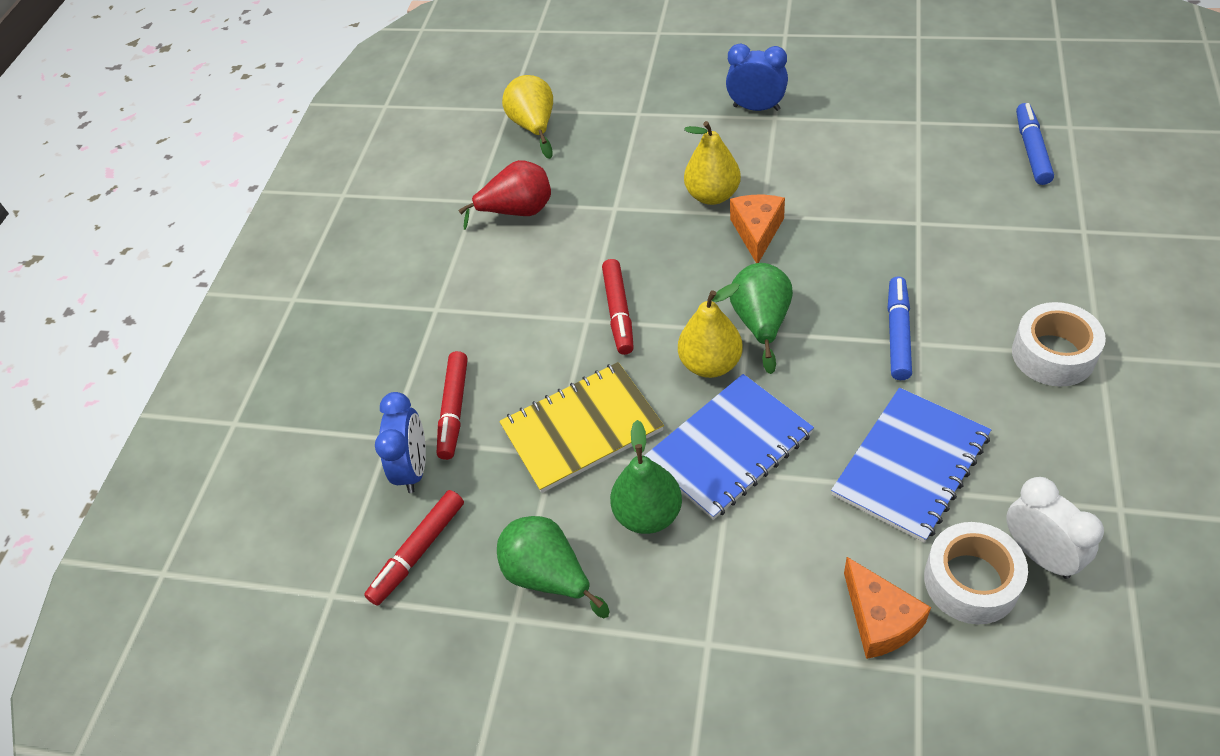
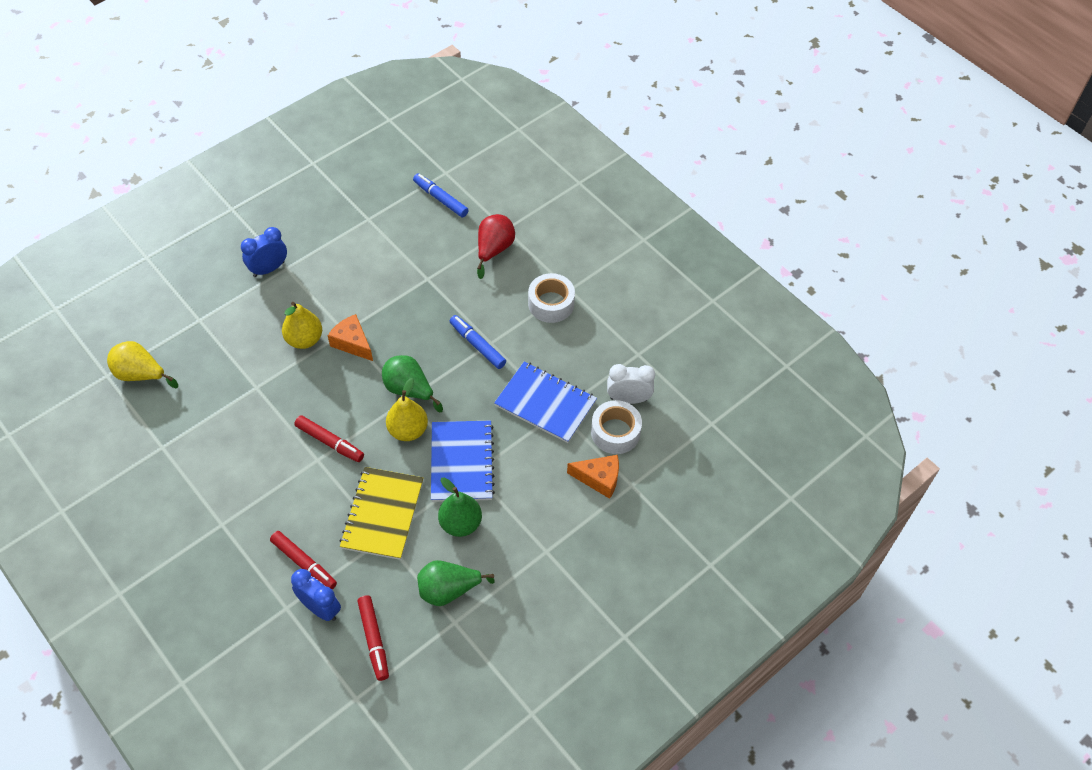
camera: 60 degrees left, 5 degrees up
red pear [459,160,551,230] -> red pear moved to [477,214,515,279]
blue notebook [831,388,991,543] -> blue notebook turned 45 degrees counterclockwise [494,361,597,443]

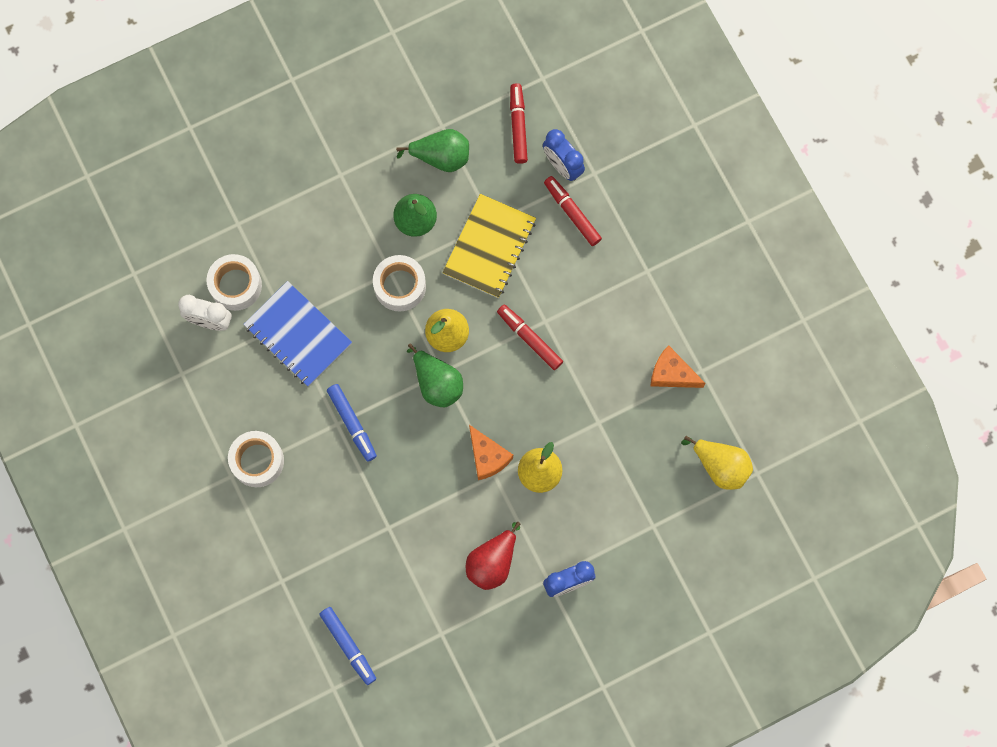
camera: 165 degrees left, 20 degrees up
blue notebook [431,421,495,502] -> white tape [373,255,426,311]
red pear [477,214,515,279] -> red pear moved to [466,522,520,590]
orange cheese [567,455,619,499] -> orange cheese moved to [651,345,706,388]

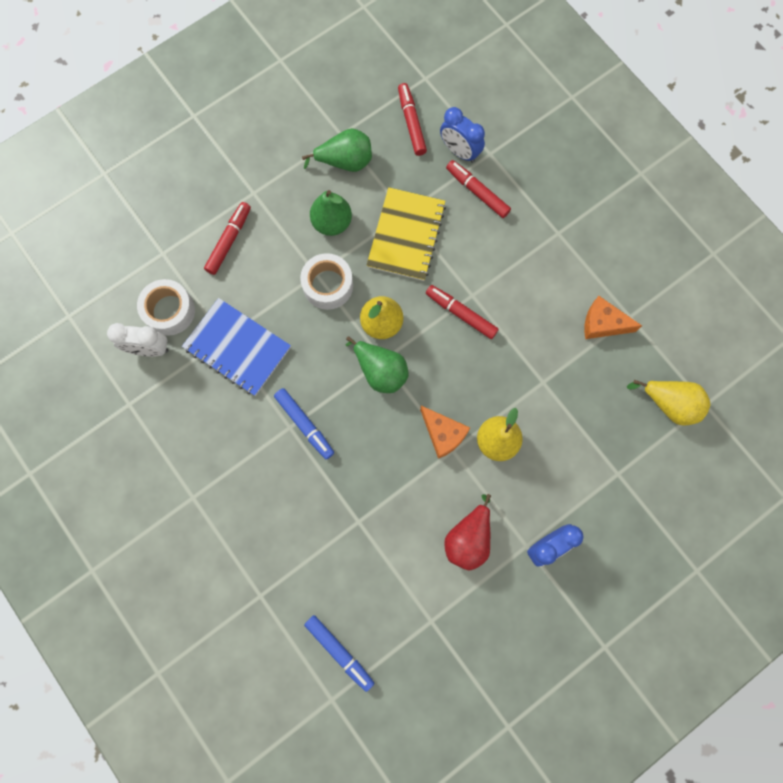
camera: 10 degrees left, 0 degrees up
white tape [228,431,284,487] -> none
none -> red marker [204,202,251,275]

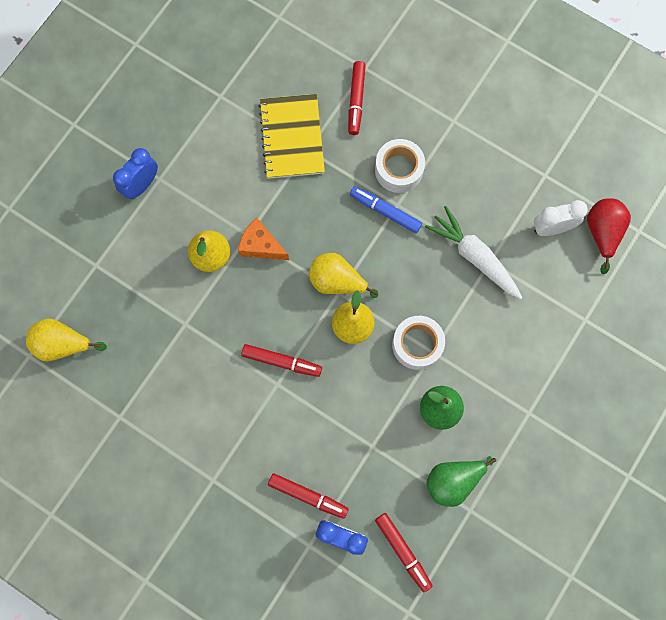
camera: 160 degrees right, 0 degrees up
white tape [137,279,195,336] -> white tape moved to [375,139,425,193]
blue notebook [182,298,291,396] -> white carrot [425,206,522,299]
red marker [204,202,251,275] -> red marker moved to [348,61,366,135]
blue marker [304,615,374,692] -> none
green pear [346,336,408,393] -> yellow pear [309,253,378,298]
yellow notebook [366,187,446,281] -> yellow notebook moved to [259,94,325,179]
red pear [444,494,491,571] -> red pear moved to [587,198,631,274]
orange cheese [584,296,642,339] -> none

